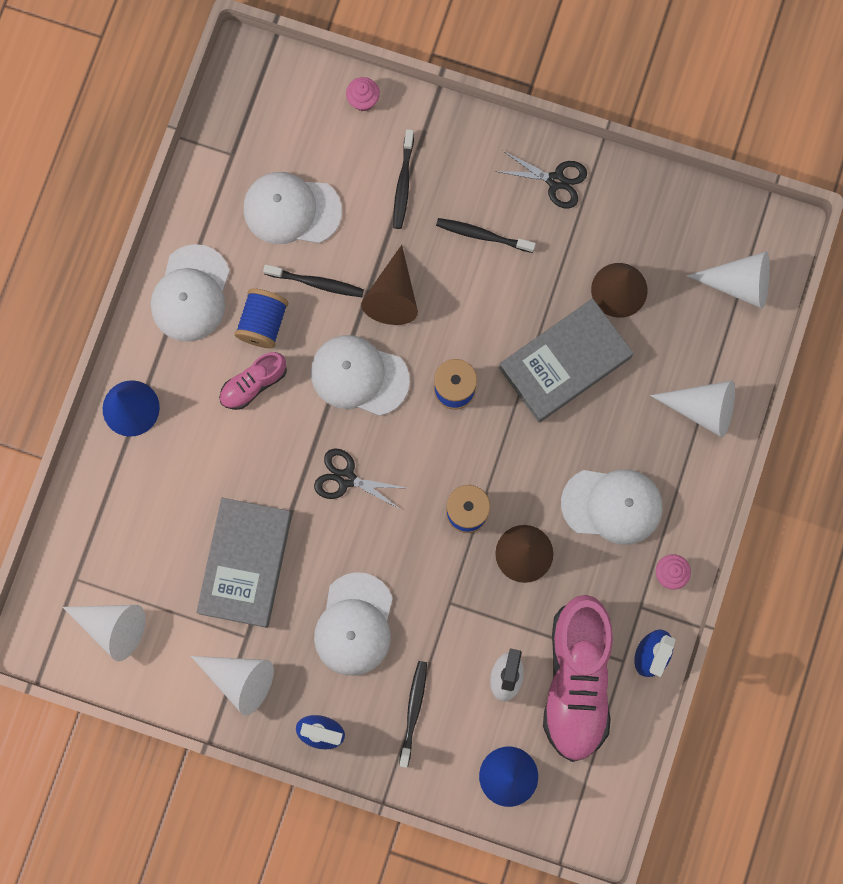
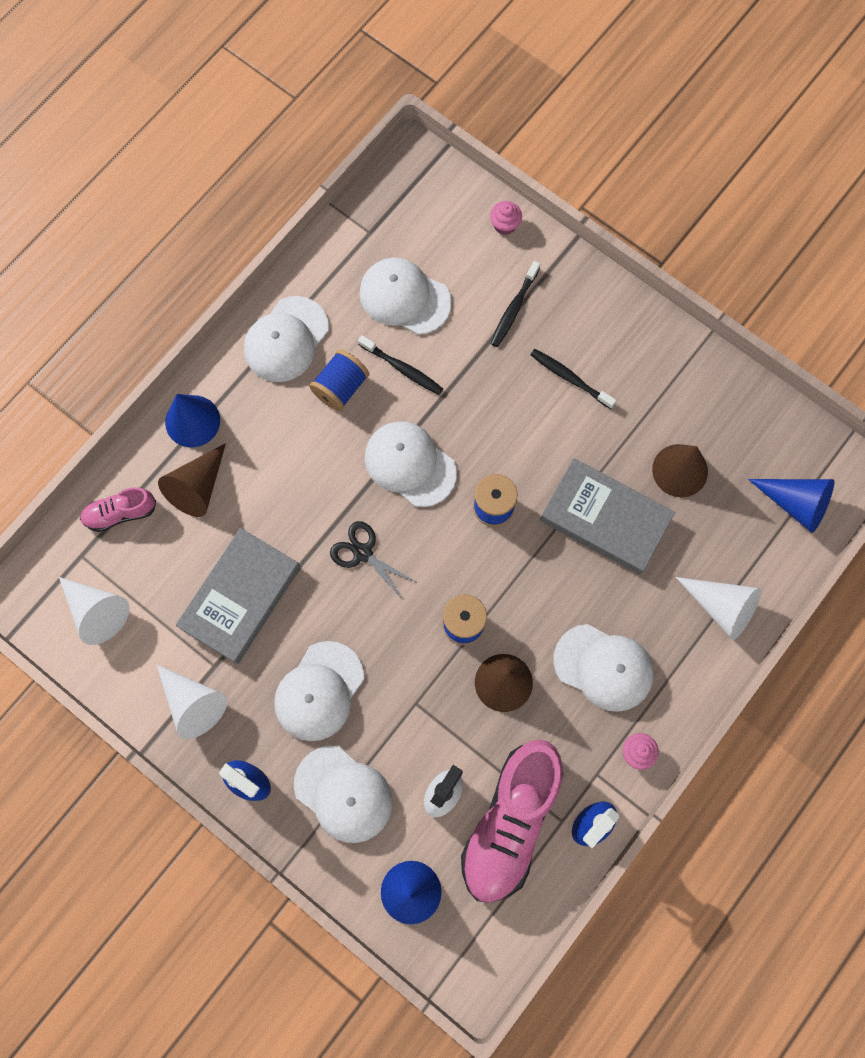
camera: 20 degrees right, 5 degrees down
pink shoe [219,352,287,410] -> pink shoe moved to [80,487,156,532]
brown cone [361,245,418,325] -> brown cone moved to [158,443,226,517]
black toothbrush [399,661,427,768] -> white cap [294,746,393,843]
black scissors [495,150,587,209] -> none
grey book [499,298,633,422] -> grey book turned 45 degrees clockwise [540,458,675,575]
white cone [687,251,770,309] -> blue cone [748,479,834,533]

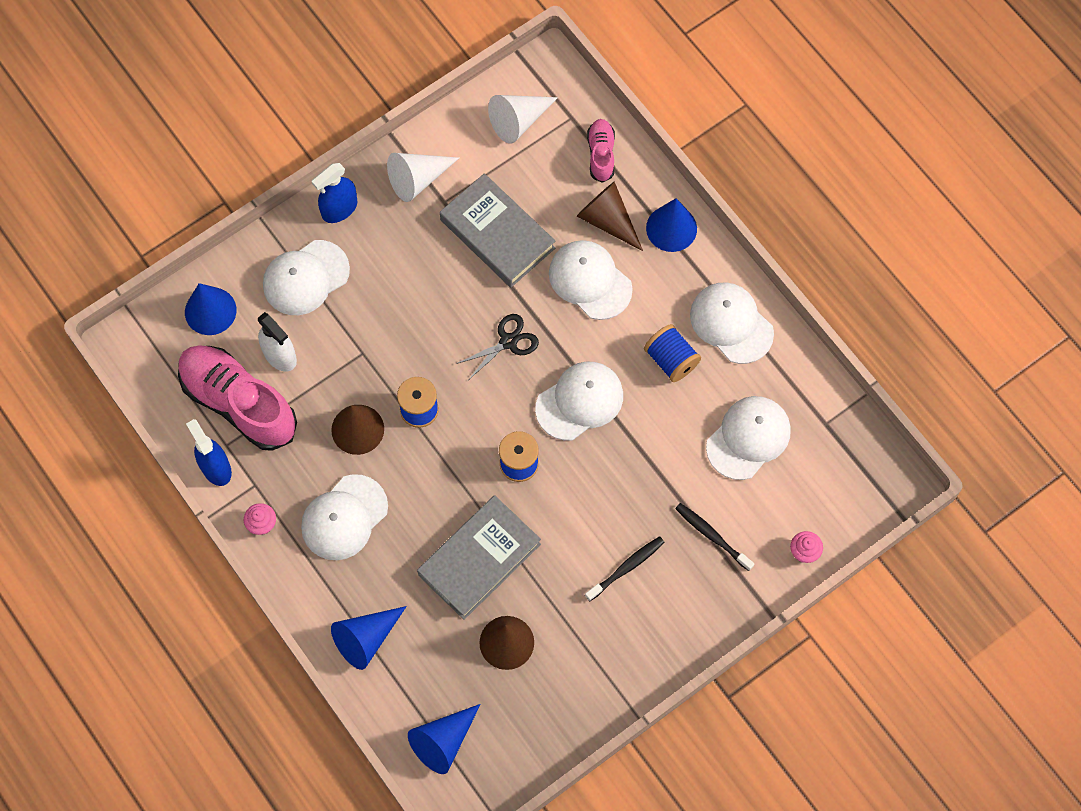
camera: 105 degrees right, 5 degrees down
white cap [274,641,364,741] -> white cap moved to [549,240,633,320]
black toothbrush [358,335,443,395] -> none
white cone [676,577,761,640] -> blue cone [331,606,407,670]

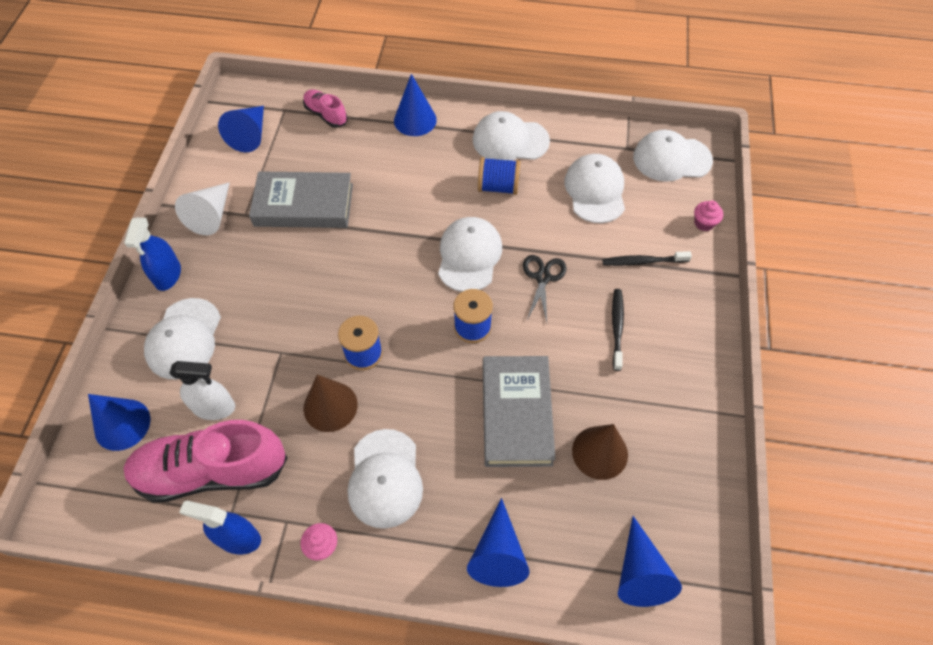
camera: 45 degrees left, 10 degrees down
black scissors [456,314,539,379] -> black scissors moved to [523,255,567,322]
white cone [488,95,558,143] -> blue cone [218,106,264,152]
white cap [549,240,633,320] -> white cap moved to [633,130,713,182]
brown cone [577,181,643,251] -> none

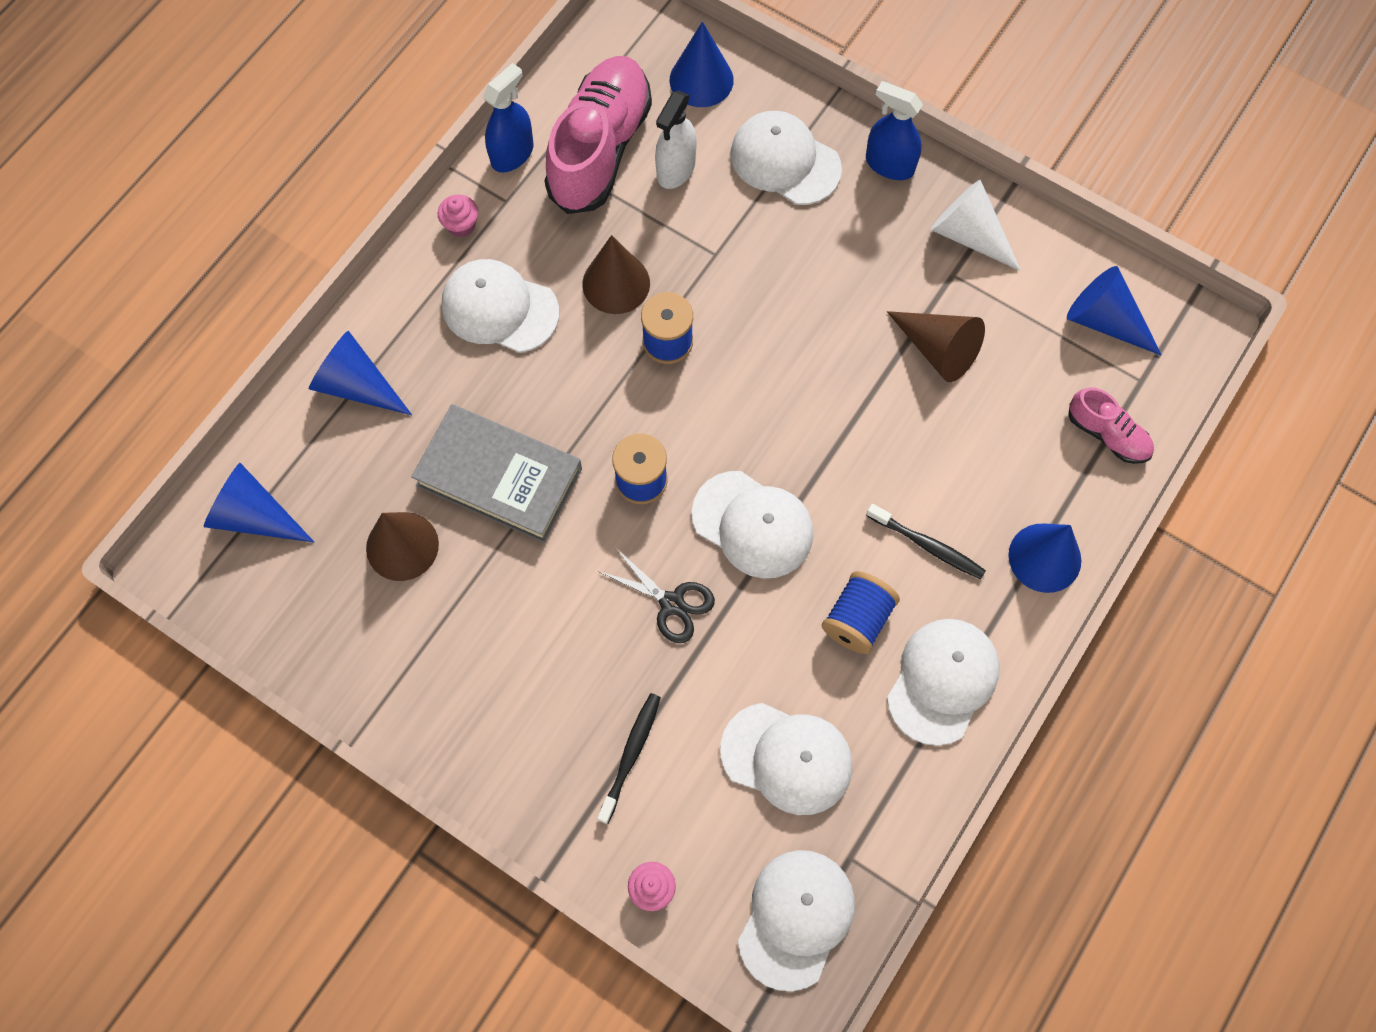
camera: 115 degrees right, 10 degrees up
grey book [249,171,353,228] -> brown cone [887,311,985,382]
pink shoe [303,89,348,128] -> pink shoe turned 60 degrees clockwise [1068,387,1154,464]
black toothbrush [612,289,624,371] -> black toothbrush moved to [866,504,986,579]

